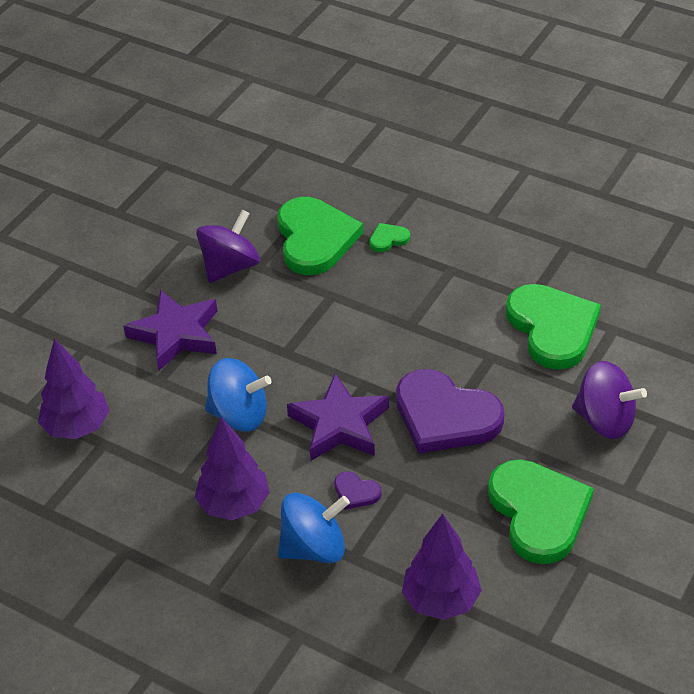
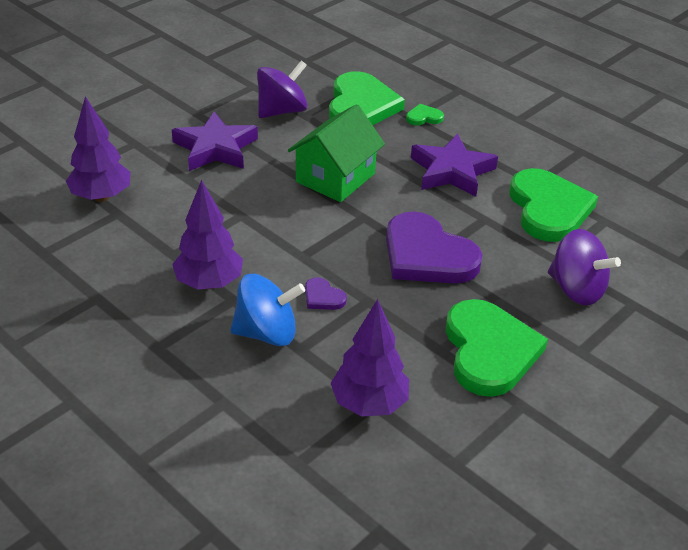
camera: 10 degrees right, 5 degrees down
blue spinning top [205,358,271,432] -> none
purple star [287,373,389,461] -> purple star moved to [411,134,498,197]
none -> green house [288,104,385,202]

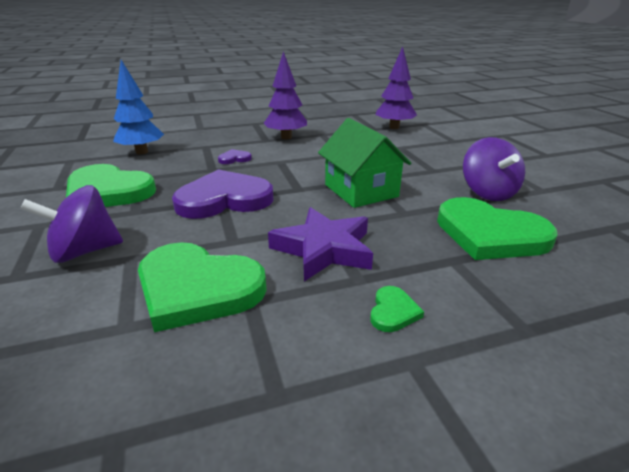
camera: 120 degrees right, 10 degrees down
purple star [172,112,258,171] -> none
blue spinning top [230,274,305,346] -> none
purple tree [331,299,409,417] -> blue tree [113,60,164,154]
green heart [406,104,444,125] -> green heart moved to [370,286,424,332]

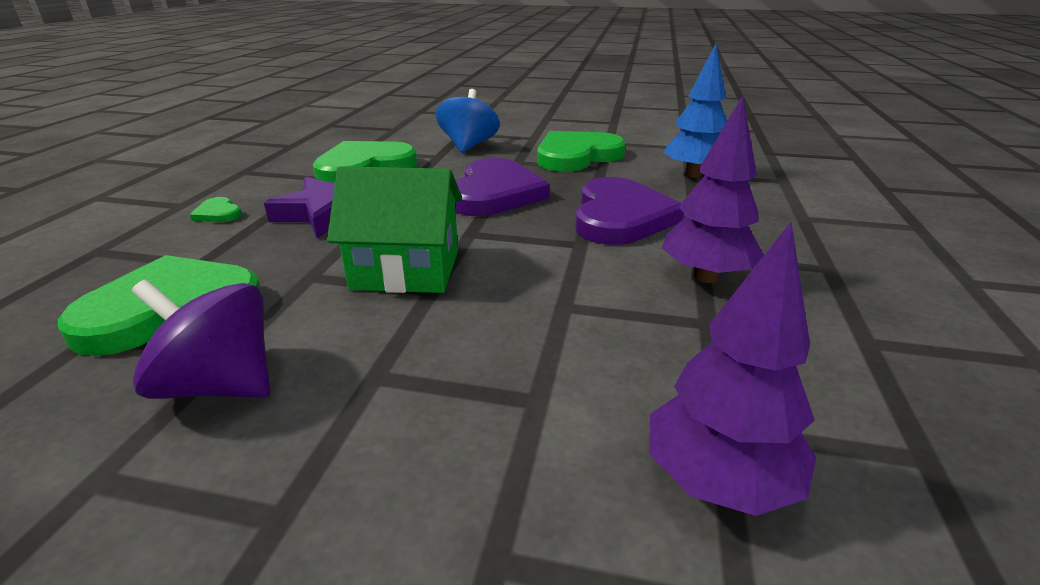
camera: 120 degrees right, 0 degrees up
purple spinning top [20,185,123,263] -> blue spinning top [436,89,500,153]
purple heart [218,149,252,164] -> purple heart [575,177,684,245], size x2.38

